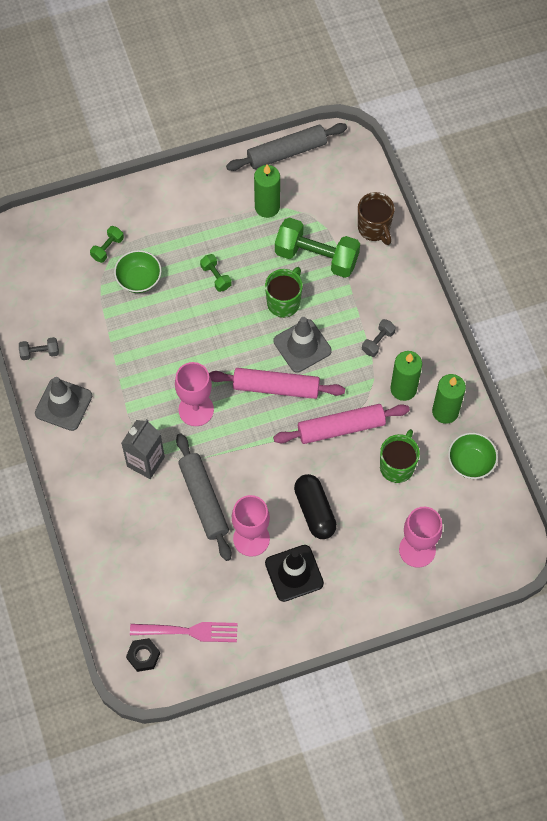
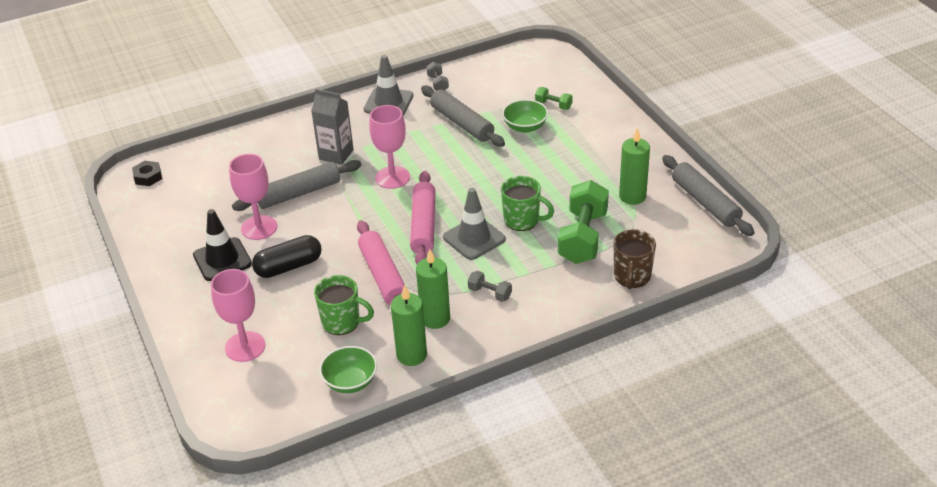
camera: 85 degrees right, 25 degrees down
pink fork [130,622,237,642] -> none
green dumbbell [200,254,231,292] -> none
brown mug [358,192,395,245] -> brown mug turned 45 degrees counterclockwise [614,229,656,289]
none -> grey rolling pin [421,85,505,147]

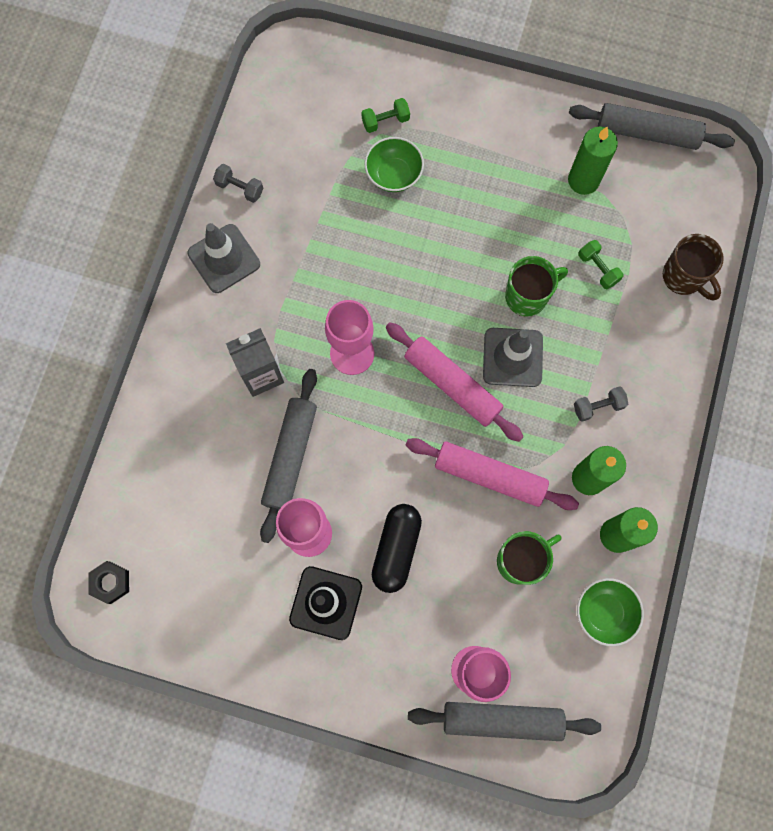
camera: 50 degrees left, 35 degrees up
grey rolling pin [421,85,505,147] -> grey rolling pin moved to [408,702,601,741]
green dumbbell [558,180,609,264] -> green dumbbell [578,240,623,289], size x0.46

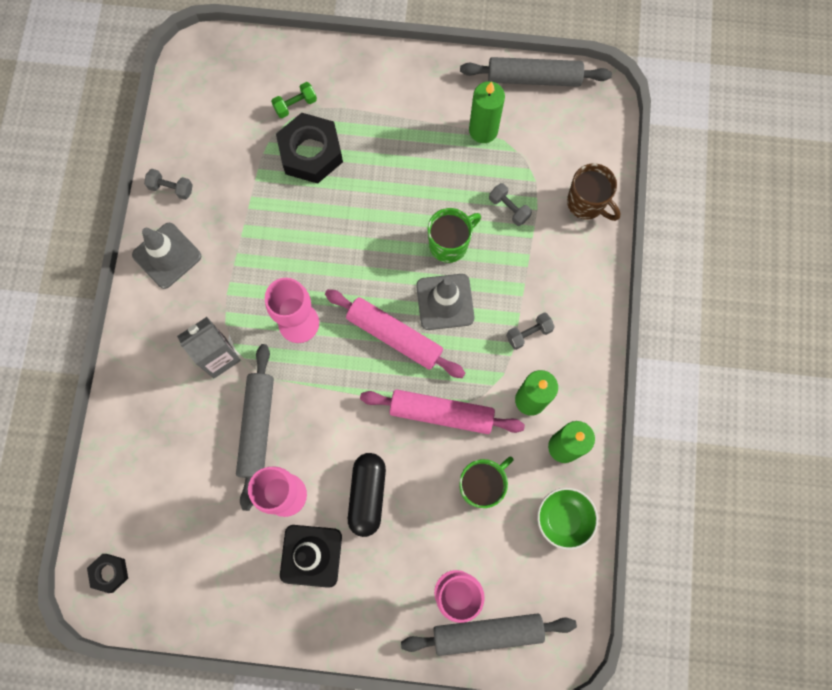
camera: 10 degrees left, 0 degrees up
green bowl [365,137,424,192] -> black nut [276,113,343,184]
green dumbbell [578,240,623,289] -> grey dumbbell [489,183,532,226]

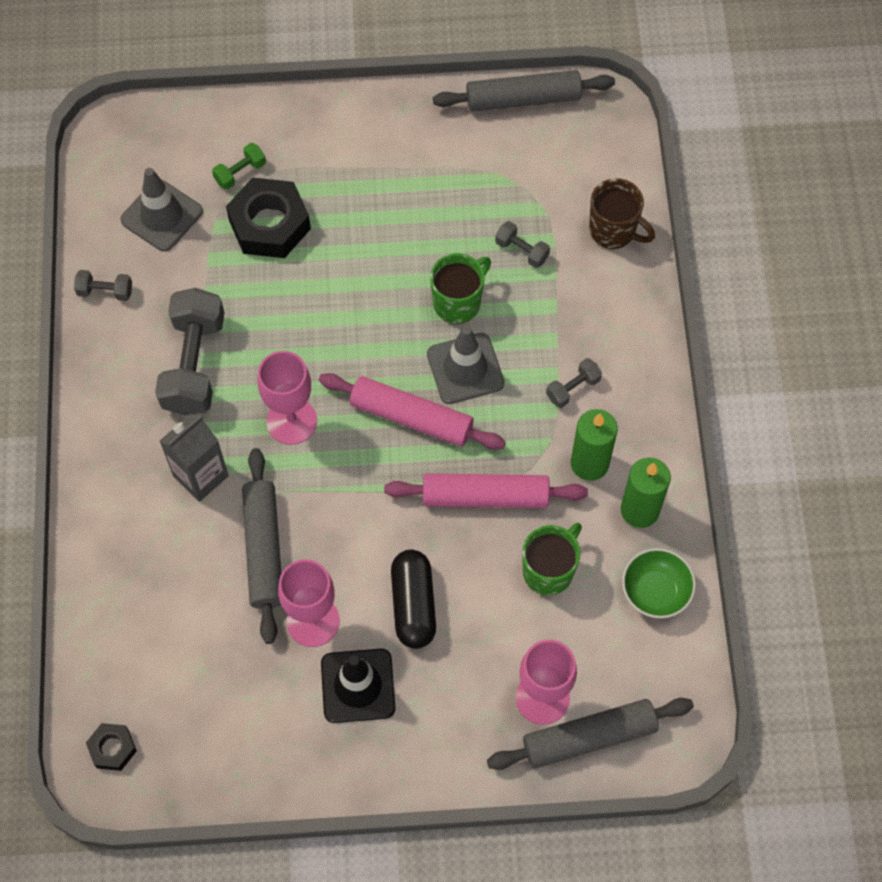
camera: 10 degrees left, 10 degrees down
grey traffic cone [132,223,202,289] -> grey traffic cone moved to [120,168,203,252]
green candle [469,81,505,143] -> none
none -> grey dumbbell [155,288,224,416]

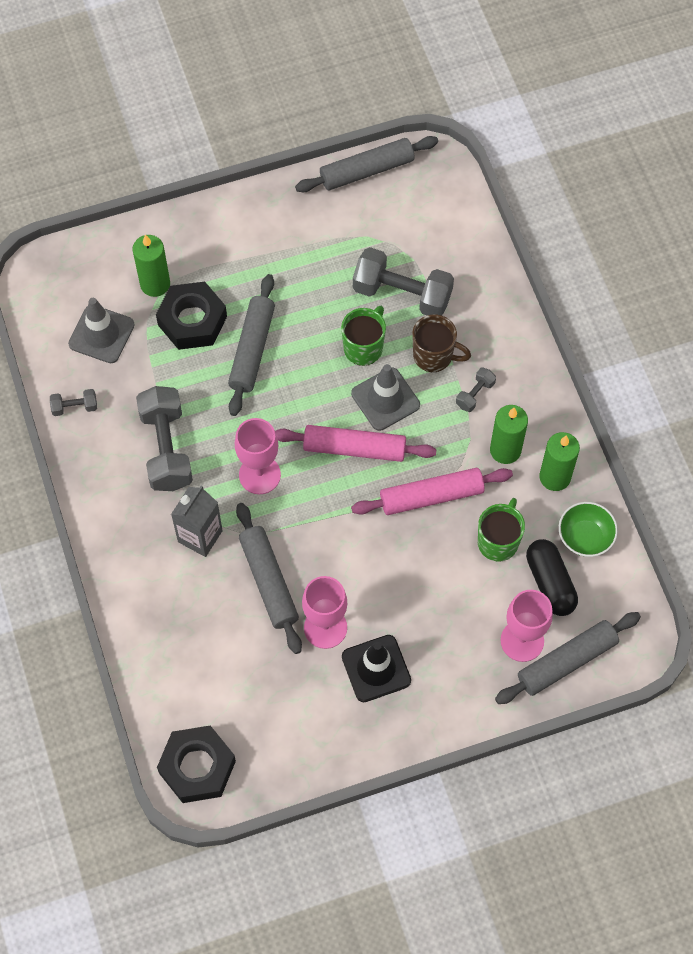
camera: 15 degrees left, 0 degrees up
black nut [86,723,137,771] -> black nut [157,726,236,803], size x1.94
green dumbbell [212,143,266,190] -> green candle [133,234,170,297]
black capsule [391,550,436,649] -> black capsule moved to [526,539,578,616]
grey dumbbell [495,221,550,268] -> grey dumbbell [353,247,454,315], size x2.16
brown mug [589,178,655,249] -> brown mug moved to [412,315,471,372]
none -> grey rolling pin [228,274,275,416]

